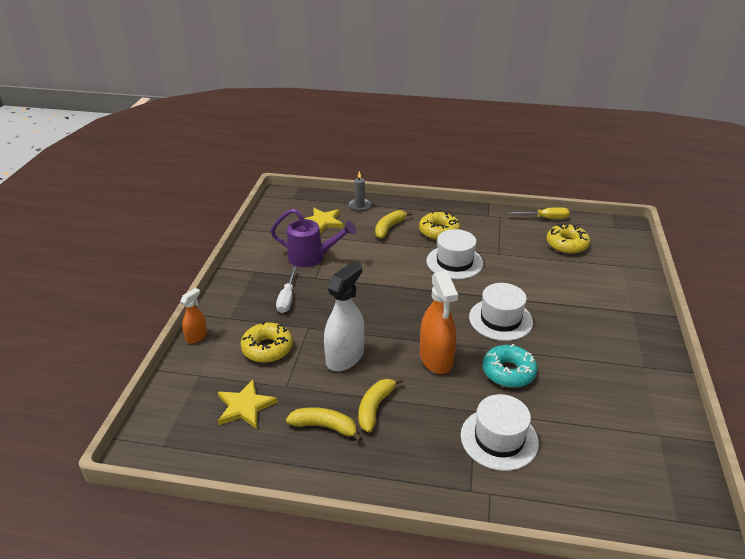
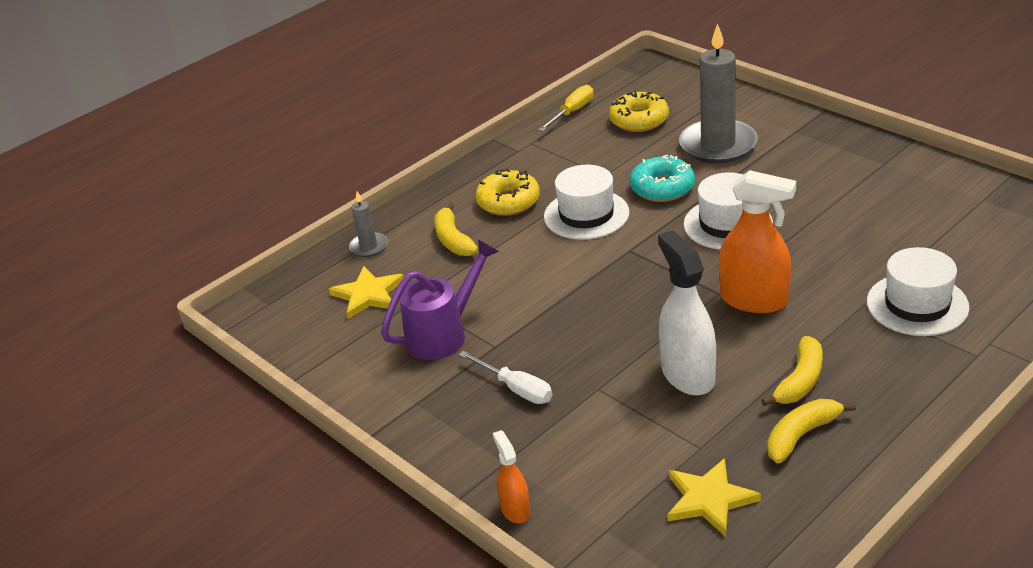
camera: 50 degrees left, 0 degrees up
yellow donut [240,321,293,363] -> none
yellow banana [358,377,403,433] -> yellow banana turned 120 degrees counterclockwise [761,336,823,406]
turquoise donut [483,344,537,388] -> turquoise donut moved to [630,155,695,202]
none -> grey candle [679,23,758,163]

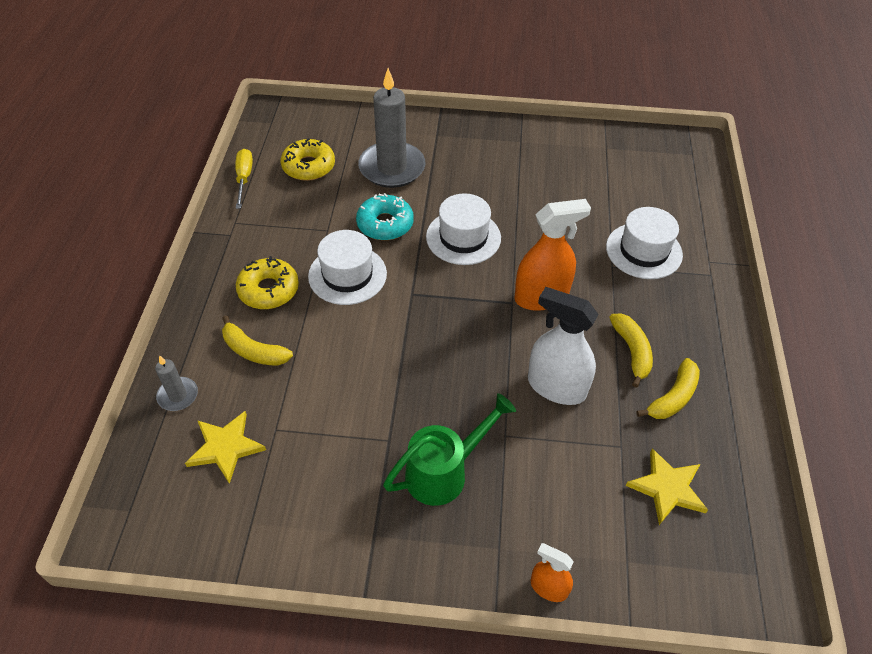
camera: 45 degrees left, 15 degrees up
purple watering can [381,239,499,360] -> none
white screwdriver [459,351,553,404] -> green watering can [383,393,516,506]
yellow banana [767,399,856,463] -> yellow banana turned 150 degrees counterclockwise [636,358,700,419]

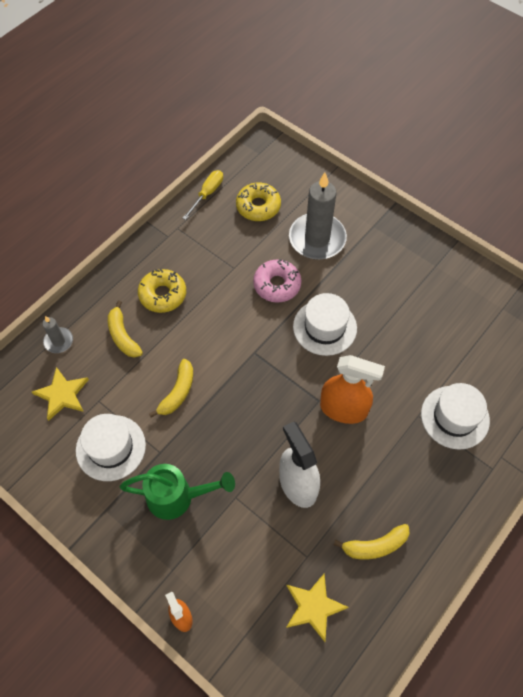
camera: 35 degrees right, 10 degrees up
white hat [308,230,387,305] -> white hat moved to [76,414,146,481]
turquoise donut [356,193,414,240] -> pink donut [253,259,302,303]
yellow banana [609,313,653,388] -> yellow banana moved to [149,359,193,418]

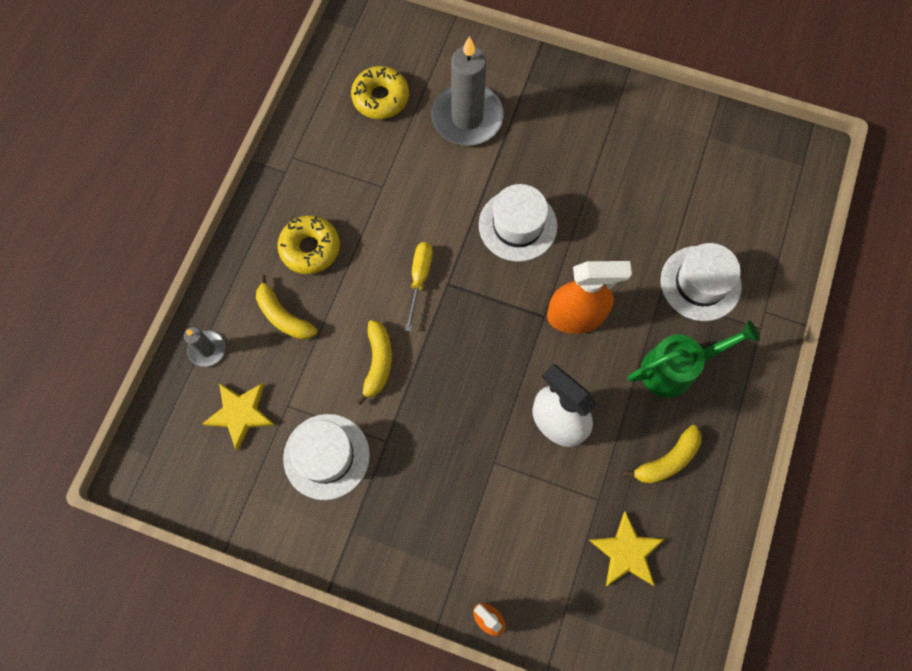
camera: 20 degrees left, 10 degrees up
green watering can [119,464,235,520] -> green watering can moved to [628,320,760,398]
yellow screwdriver [183,170,223,220] -> yellow screwdriver moved to [405,242,433,332]
pink donut [253,259,302,303] -> none

